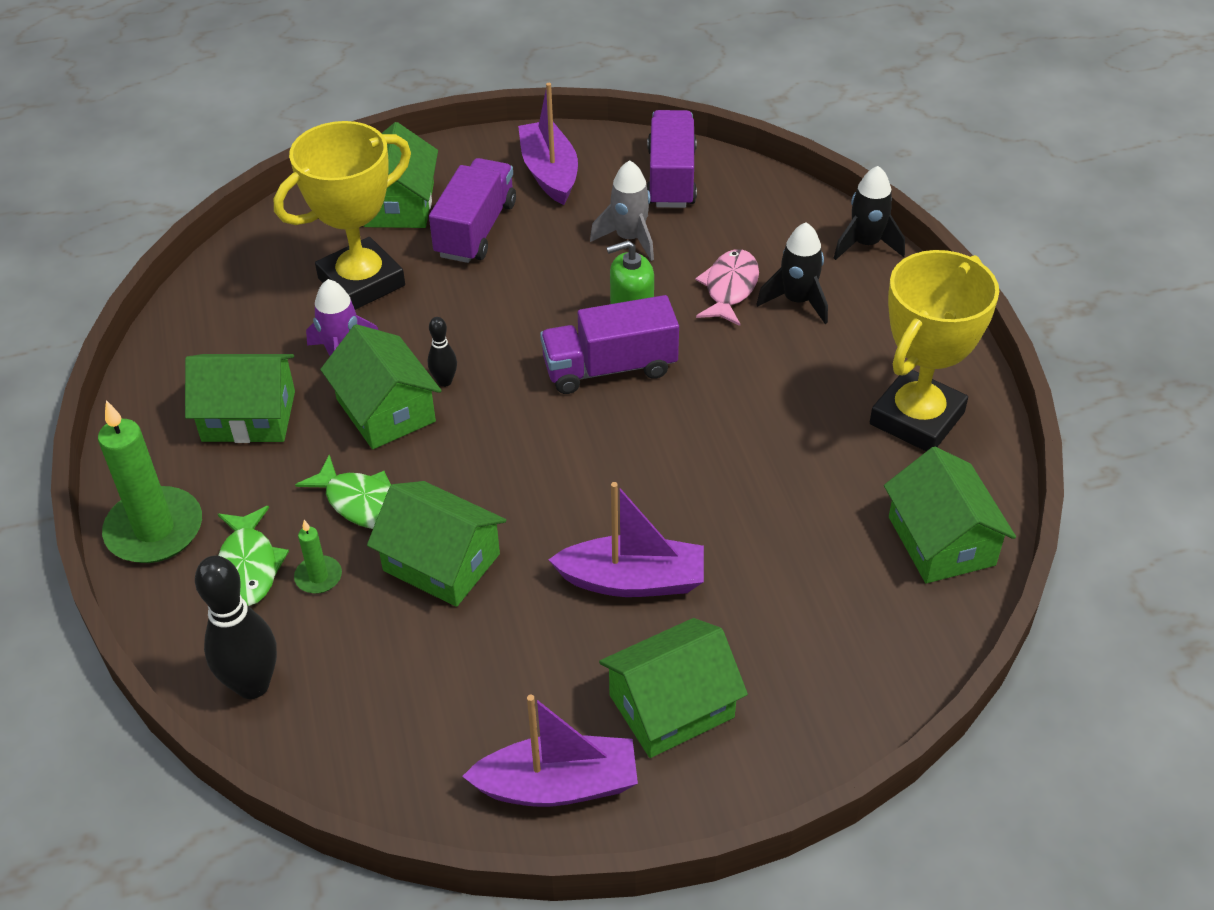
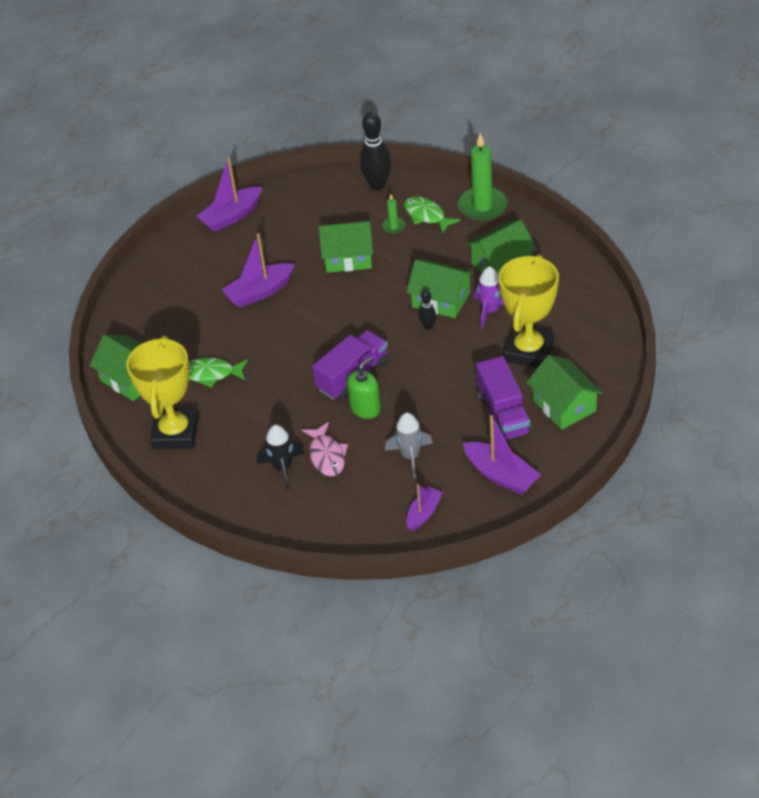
camera: 150 degrees right, 0 degrees up
green fish [295,454,391,529] -> green fish moved to [189,357,248,388]
green house [599,618,748,758] -> none
purple truck [647,110,697,208] -> purple boat [406,484,443,531]
black rocket [834,166,905,260] -> none

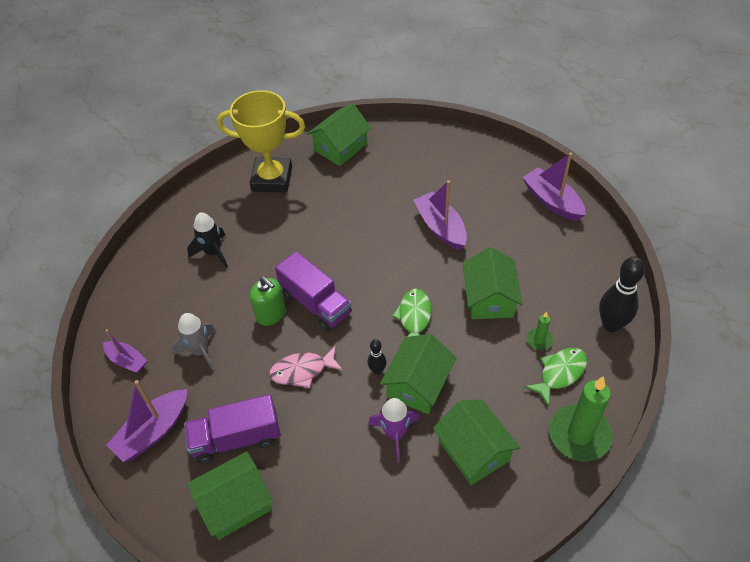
camera: 90 degrees right, 5 degrees up
green fish [189,357,248,388] -> green fish moved to [392,289,432,347]
pink fish [302,422,348,476] -> pink fish moved to [269,346,343,388]
yellow trophy [498,254,559,368] -> none

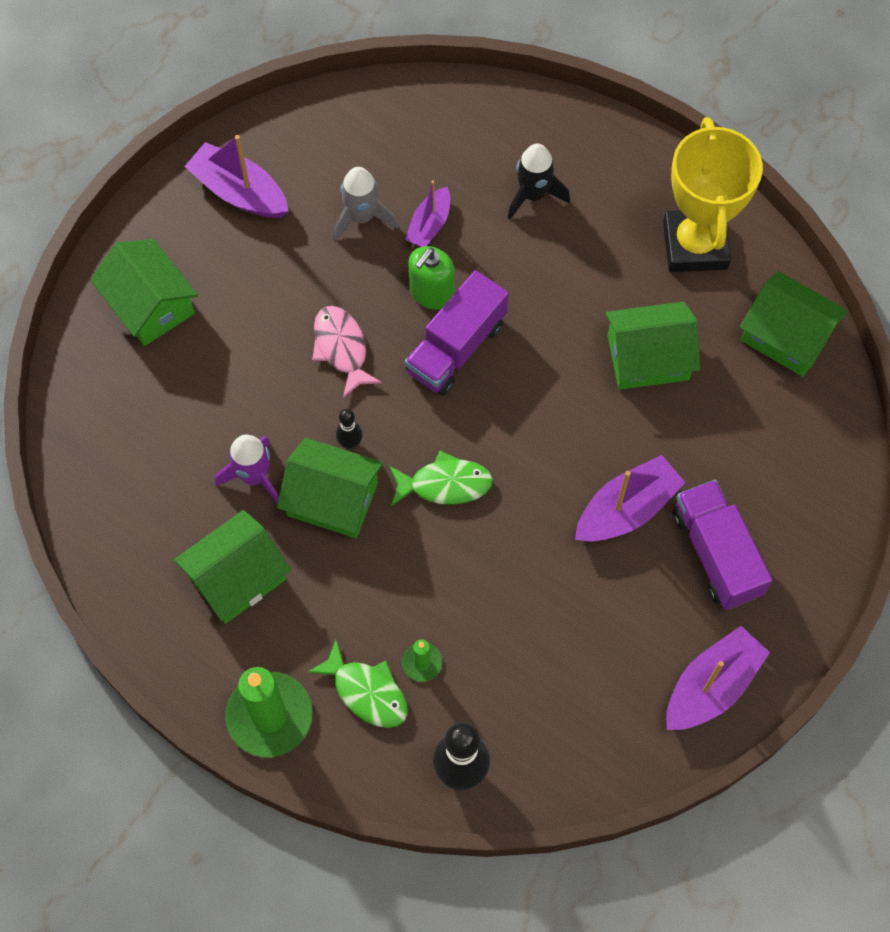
camera: 80 degrees right, 15 degrees up
purple boat [103,329,147,373] -> purple boat moved to [405,180,450,247]
purple truck [184,394,281,463] -> purple truck moved to [672,480,773,610]
green house [463,247,523,319] -> green house moved to [605,301,700,390]

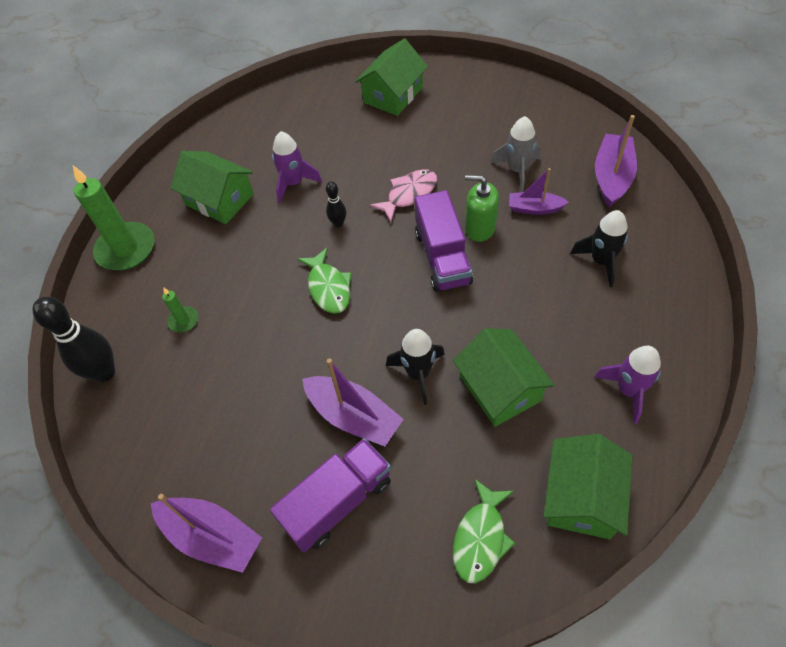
camera: 75 degrees right, 10 degrees down
purple boat [184,135,288,218] -> purple boat moved to [595,115,637,207]
green house [277,438,383,538] -> none
green fish [307,639,408,728] -> green fish moved to [453,479,515,583]
purple truck [405,270,509,395] -> purple truck turned 120 degrees counterclockwise [415,190,473,292]
yellow trophy [663,117,763,272] -> purple rocket [594,346,661,424]
none -> black rocket [386,329,445,405]

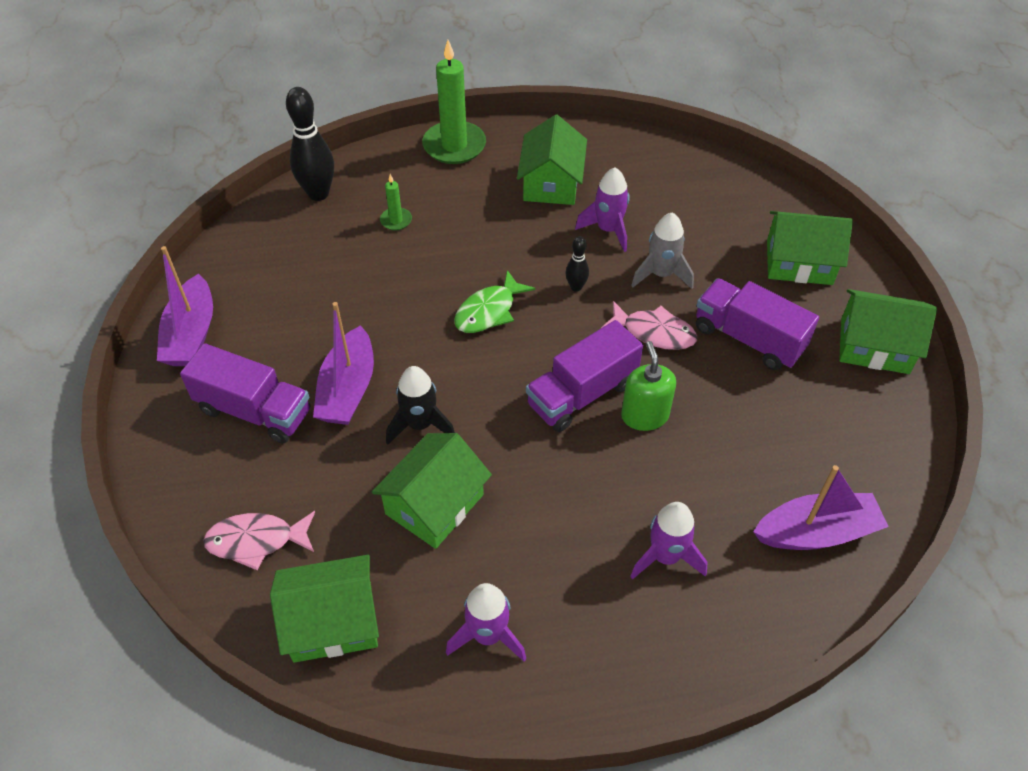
camera: 60 degrees right, 5 degrees down
green fish [453,479,515,583] -> pink fish [203,511,315,570]
grey rocket [491,116,541,192] -> grey rocket moved to [631,213,694,289]
purple boat [509,168,569,215] -> none
black rocket [570,210,628,287] -> purple rocket [630,502,708,580]
none -> purple truck [696,278,819,370]
none -> green house [839,289,937,374]

